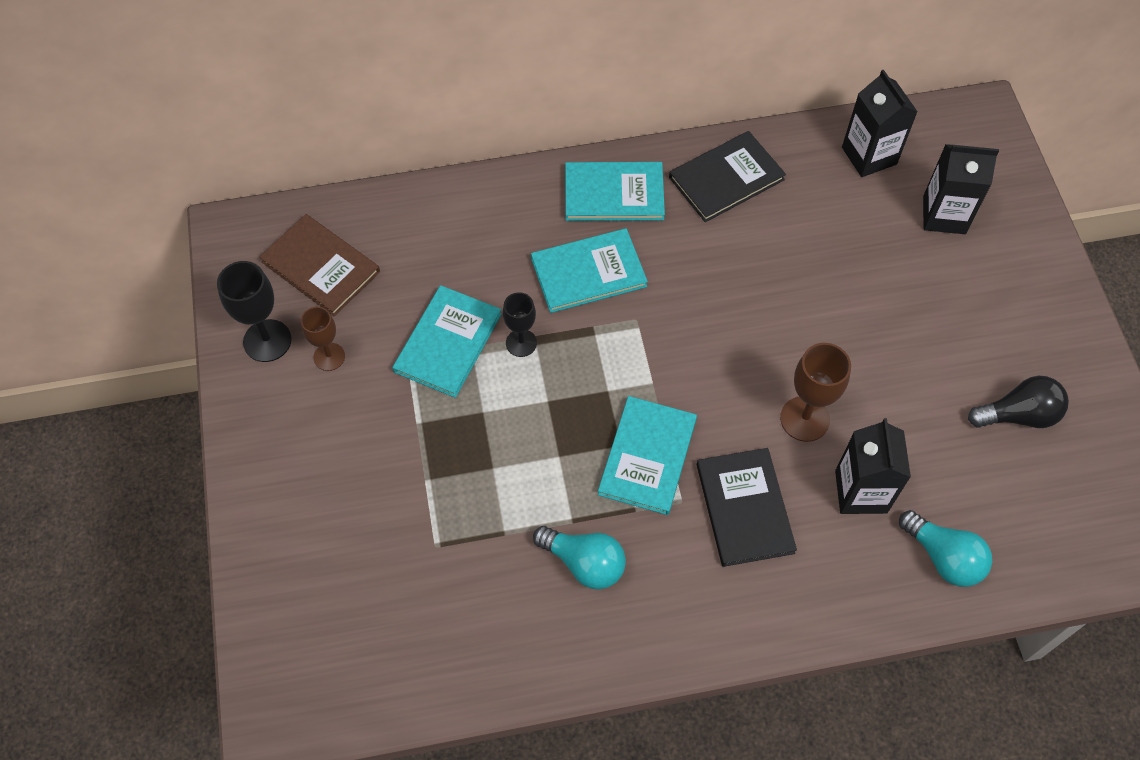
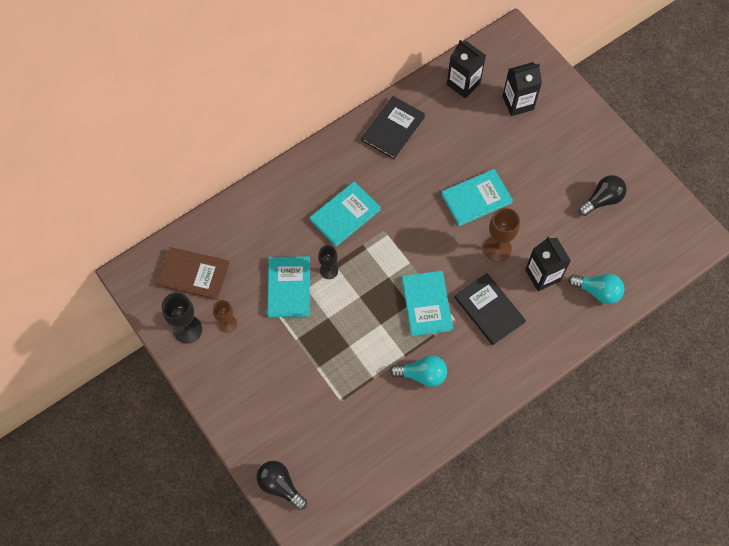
camera: 25 degrees left, 5 degrees up
turquoise book [565,162,665,221] -> turquoise book moved to [441,169,513,226]
none -> black light bulb [256,461,307,510]

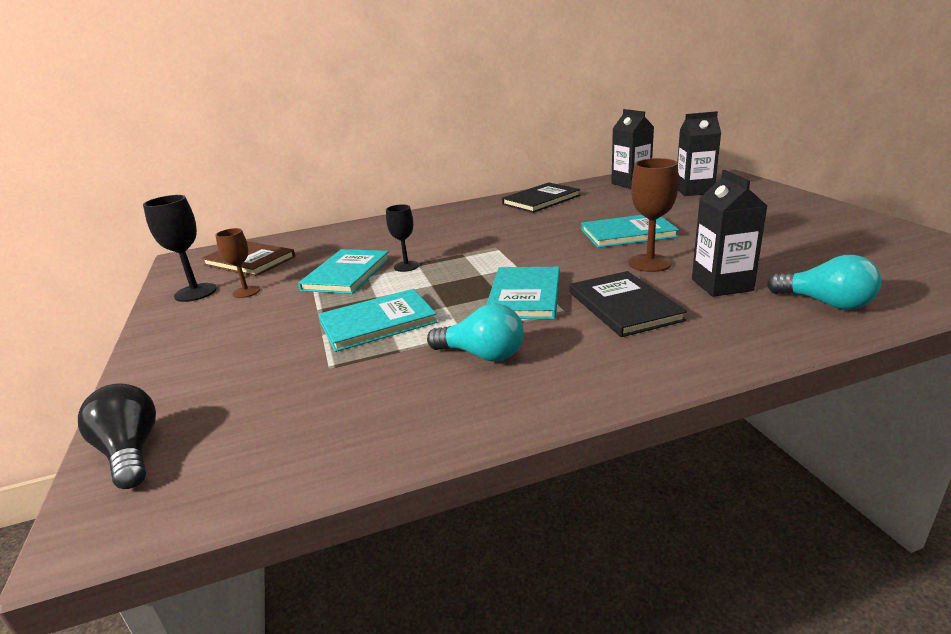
camera: 20 degrees right, 40 degrees down
turquoise book [309,181,381,247] -> turquoise book moved to [318,289,437,352]
black light bulb [578,175,627,216] -> none

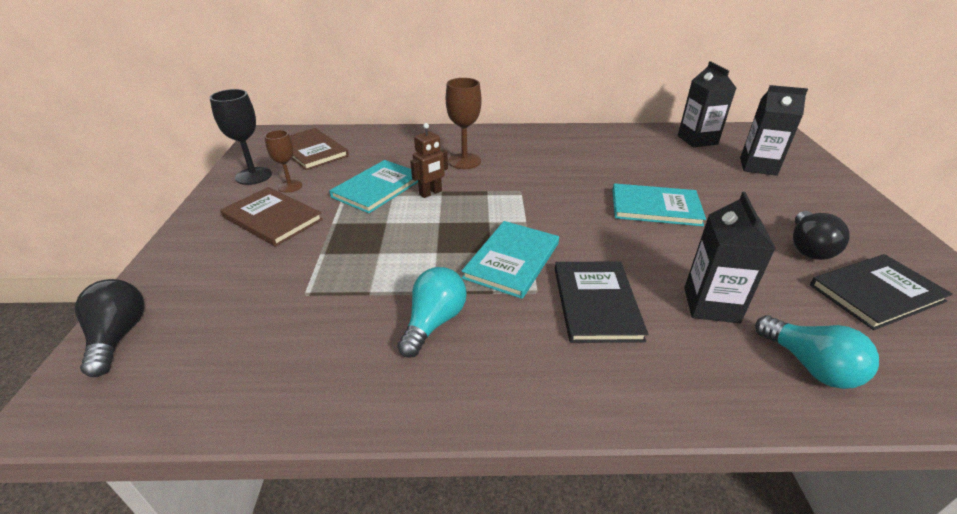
camera: 15 degrees right, 10 degrees up
turquoise book [318,289,437,352] -> none
black goblet [386,204,419,272] -> brown robot [410,123,448,198]
turquoise light bulb [427,303,524,362] -> turquoise light bulb turned 105 degrees counterclockwise [397,267,467,358]
black book [502,182,580,213] -> black book moved to [810,254,953,330]
brown goblet [628,158,679,272] -> brown goblet moved to [446,78,482,169]
none -> brown book [220,187,323,247]
none -> black light bulb [793,211,850,260]

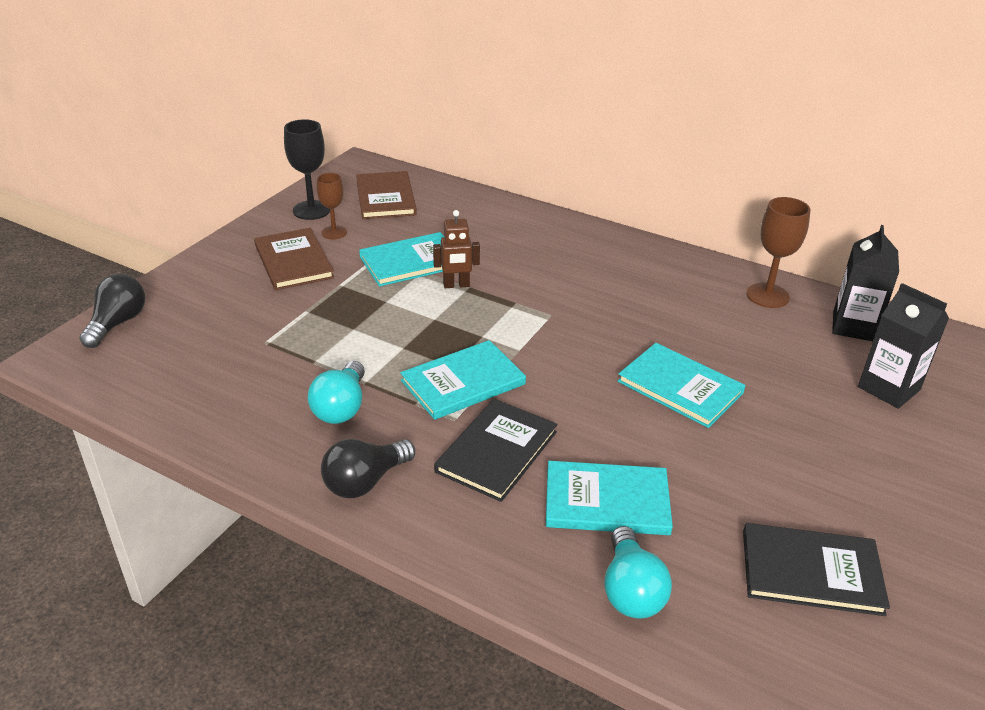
camera: 30 degrees right, 0 degrees up
turquoise light bulb [397,267,467,358] -> turquoise light bulb turned 135 degrees clockwise [308,361,365,424]
brown goblet [446,78,482,169] -> brown goblet moved to [746,197,811,308]
black carton [684,192,776,323] -> turquoise book [546,461,673,535]
black light bulb [793,211,850,260] -> black light bulb moved to [321,439,415,498]

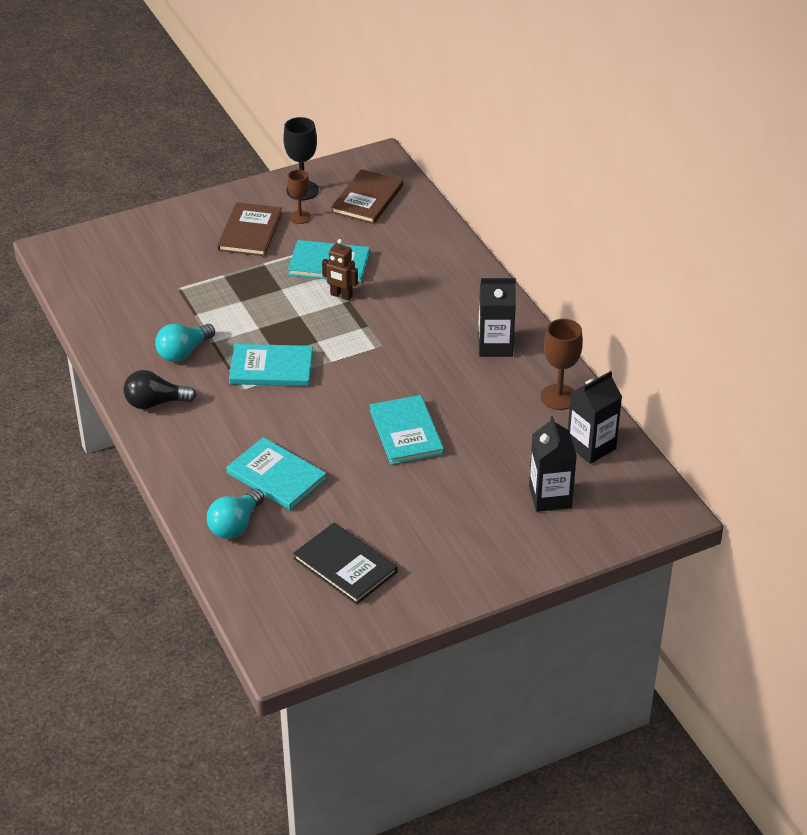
camera: 35 degrees right, 5 degrees up
black light bulb [79,274,145,348] -> none
black book [434,399,558,502] -> none
none -> black carton [478,278,516,357]

